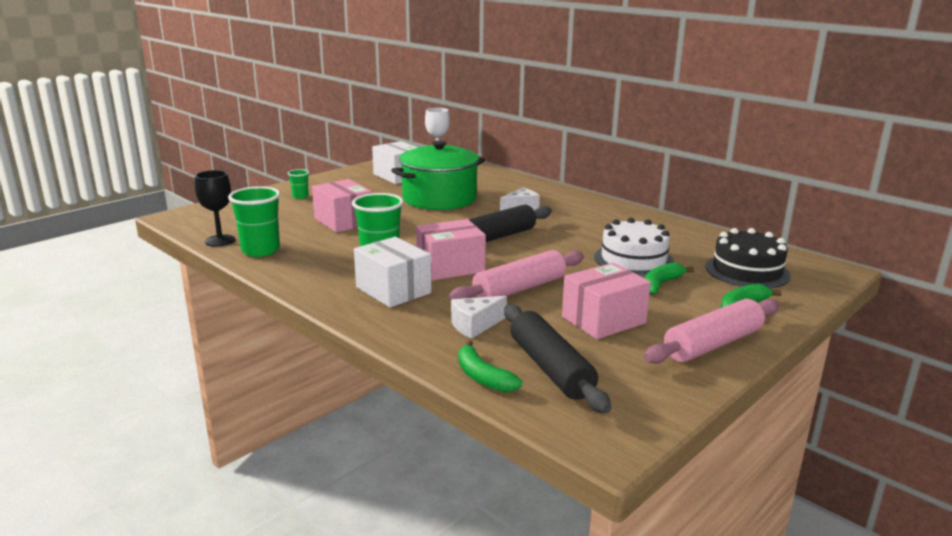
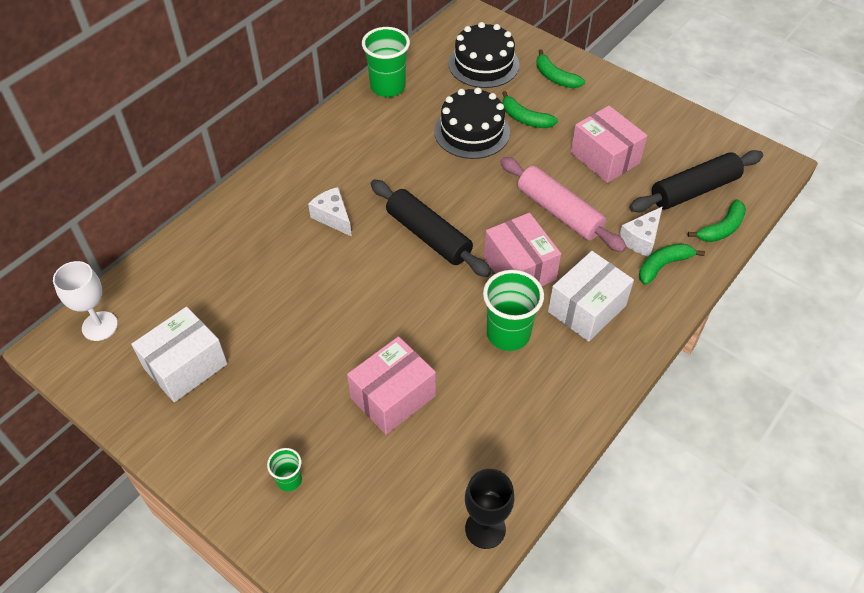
camera: 95 degrees left, 30 degrees up
green cup [228,186,281,257] -> green cup moved to [362,27,410,97]
green pot [391,141,485,210] -> none
white cheese [451,296,507,339] -> white cheese turned 75 degrees clockwise [619,206,663,257]
white cake [594,218,674,276] -> black cake [434,87,510,159]
pink rolling pin [643,299,779,364] -> none
none -> green banana [639,243,705,285]

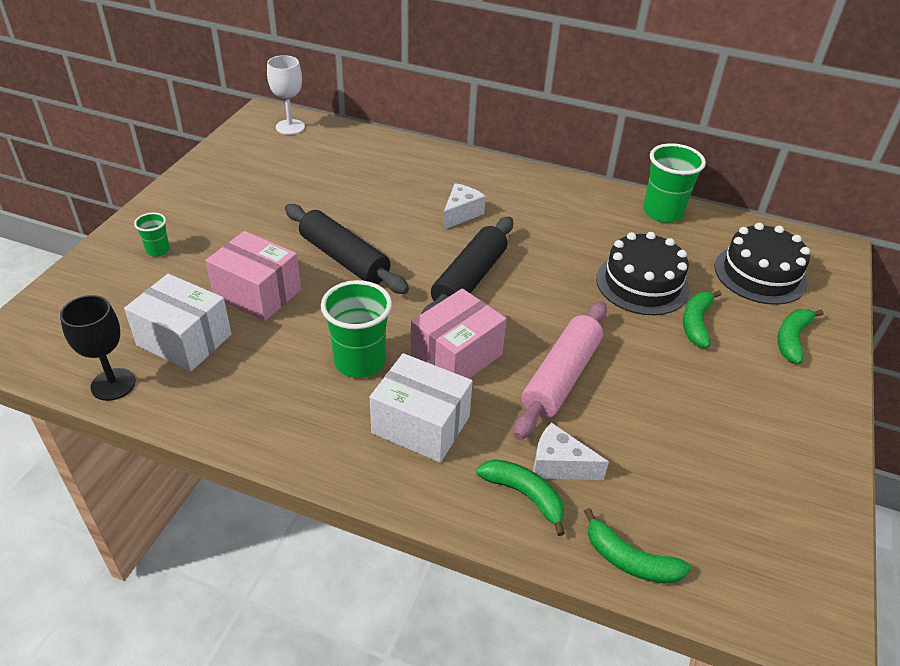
camera: 70 degrees right, 10 degrees down
white box [131,307,227,402] -> white box moved to [124,274,231,371]
pink box [571,106,648,183] -> none
black rolling pin [630,150,763,212] -> black rolling pin moved to [285,204,409,294]

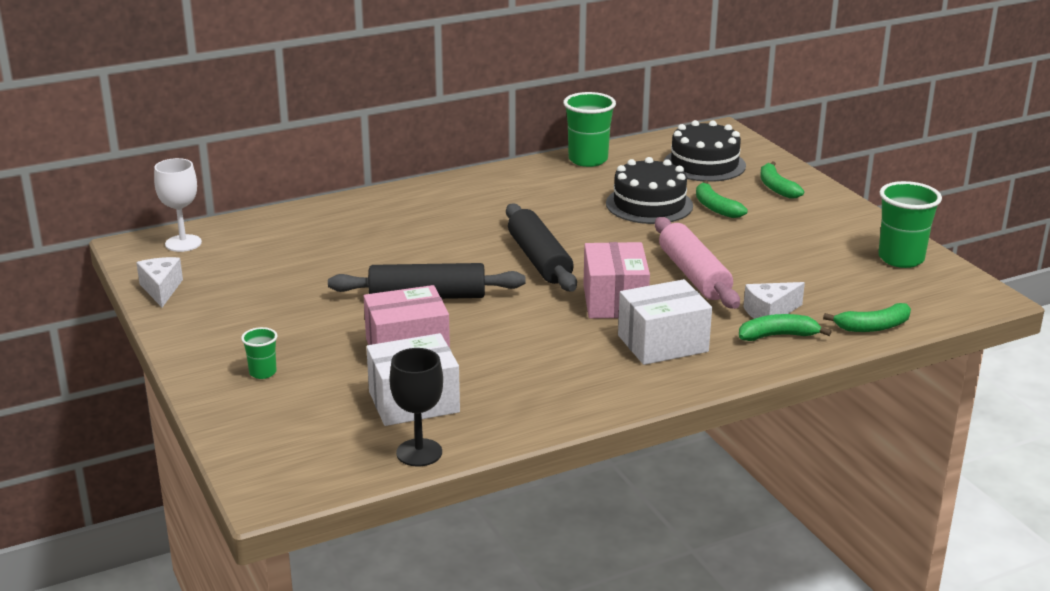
camera: 45 degrees left, 15 degrees down
green cup [321,280,392,378] -> green cup moved to [878,181,942,268]
white cheese [443,183,486,230] -> white cheese moved to [136,257,183,307]

